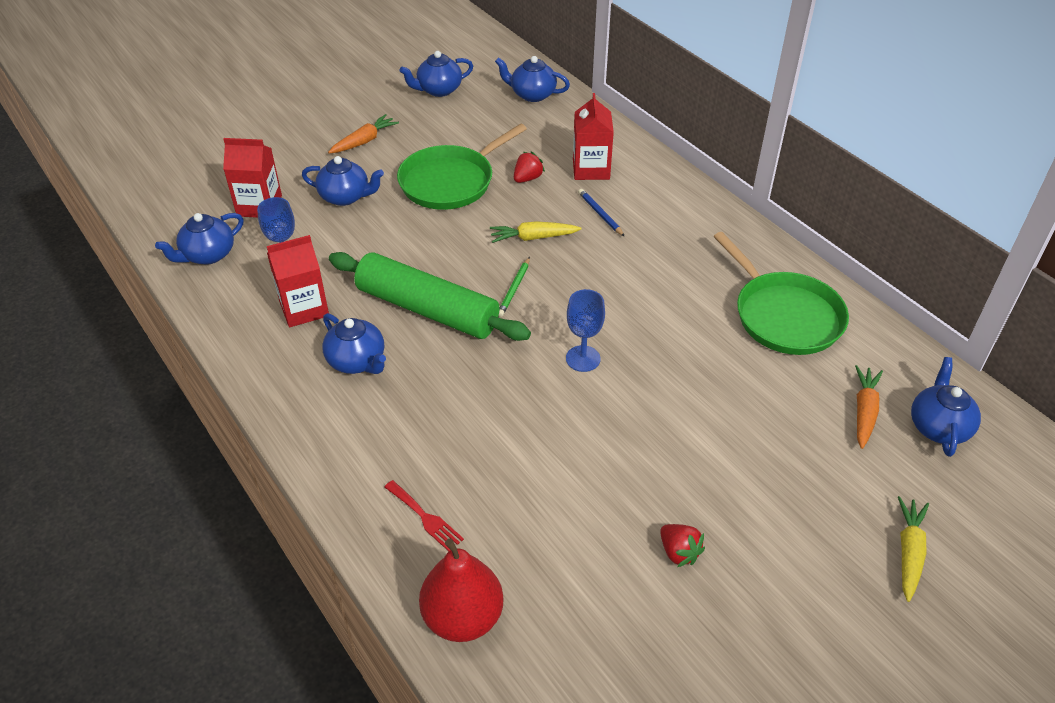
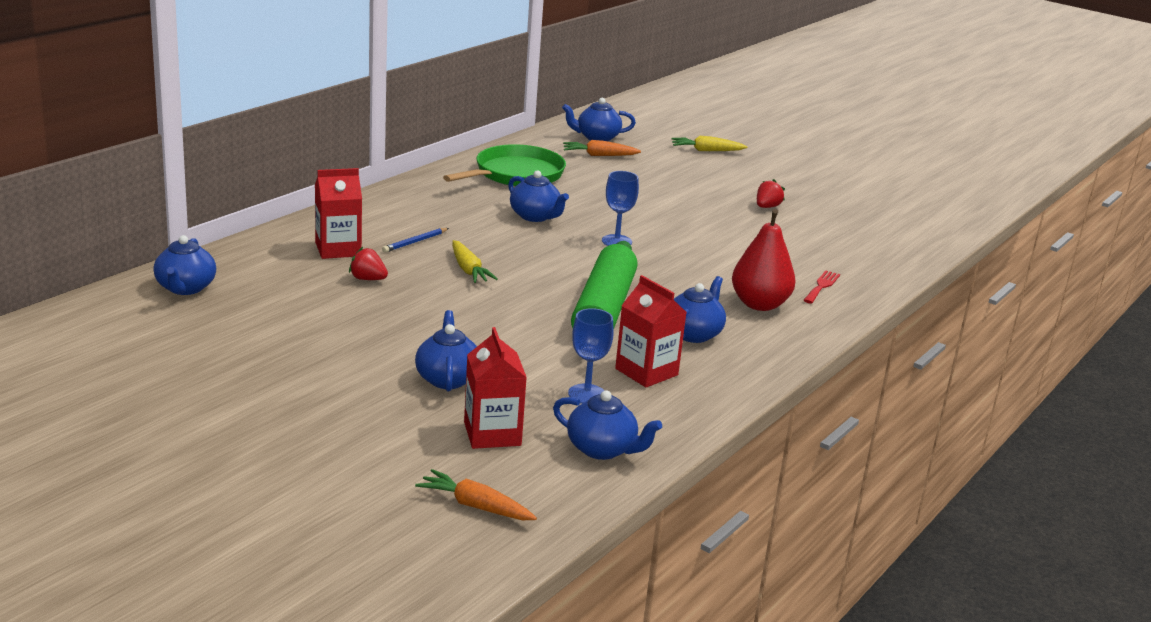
camera: 110 degrees left, 20 degrees down
orange carrot [328,114,399,153] -> orange carrot moved to [415,469,537,520]
green pan [397,124,527,210] -> none
blue teapot [399,51,473,97] -> blue teapot moved to [508,170,569,222]
red pear [419,539,503,642] -> red pear moved to [732,209,796,311]
green pencil [499,257,530,317] -> none

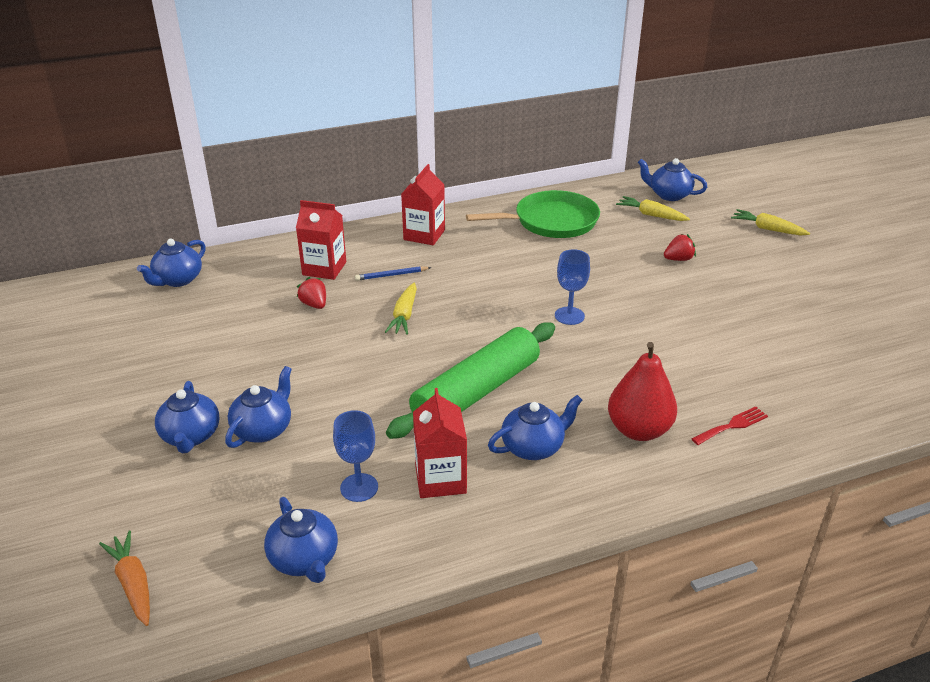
camera: 35 degrees right, 10 degrees up
red carton [464,327,527,449] -> red carton moved to [401,164,445,245]
blue teapot [508,170,569,222] -> blue teapot moved to [155,381,219,453]
orange carrot [563,140,641,156] -> yellow carrot [616,196,690,221]
red strawberry [757,179,785,208] -> red strawberry moved to [664,234,696,261]

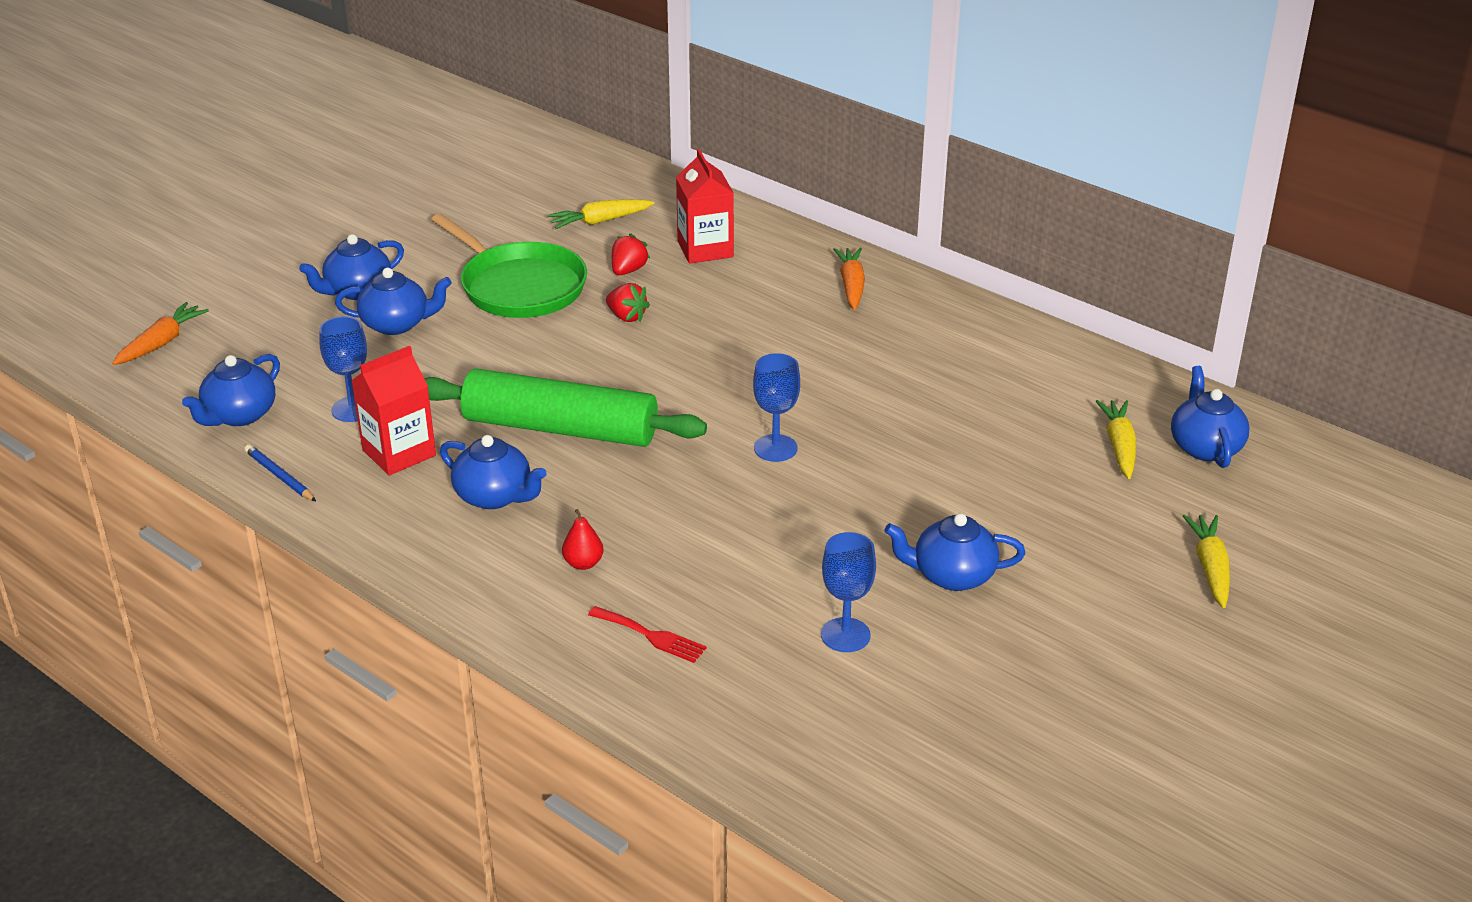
camera: 60 degrees right, 0 degrees up
blue teapot [137,239,206,287] -> blue teapot moved to [884,513,1025,591]
blue pencil [355,266,431,281] -> blue pencil moved to [244,444,316,501]
yellow carrot [385,283,417,335] -> yellow carrot moved to [548,199,654,229]
red carton [401,164,445,245] -> orange carrot [833,248,865,310]
green pan [466,190,600,238] -> green pan moved to [431,214,587,318]
red pear [608,342,677,441] -> red pear [562,509,603,570], size x0.46
red strawberry [664,234,696,261] -> red strawberry moved to [606,283,650,322]
none -> blue goblet [821,532,876,652]

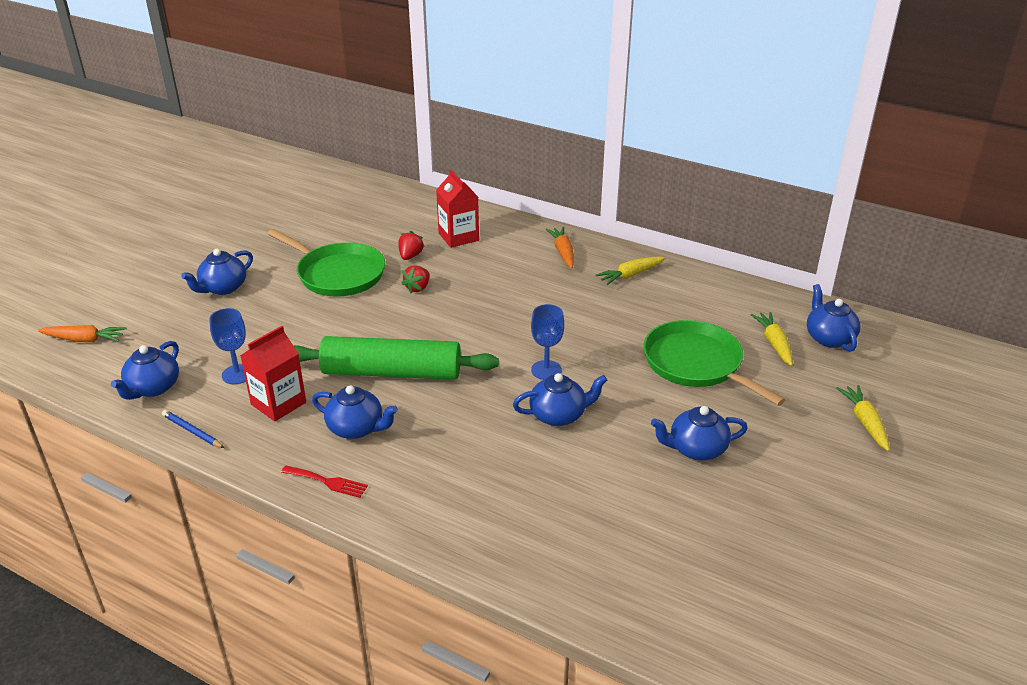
camera: 10 degrees left, 0 degrees up
orange carrot [112,302,209,365] -> orange carrot turned 75 degrees clockwise [38,325,127,342]
blue teapot [335,268,452,335] -> blue teapot moved to [513,373,607,426]
yellow carrot [548,199,654,229] -> yellow carrot moved to [596,256,665,285]
red pear [562,509,603,570] -> none
red fork [588,606,707,663] -> red fork moved to [281,466,368,498]
red strawberry [606,283,650,322] -> red strawberry turned 90 degrees clockwise [401,265,430,293]
blue goblet [821,532,876,652] -> none
none -> green pan [643,320,785,406]

